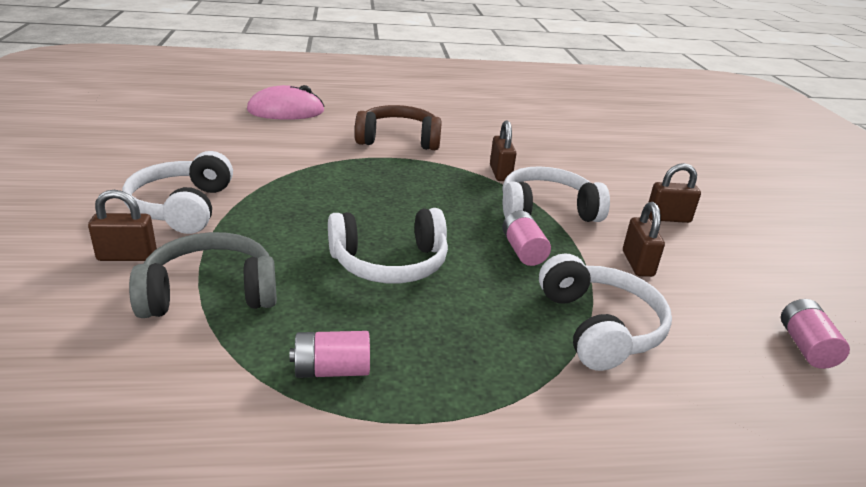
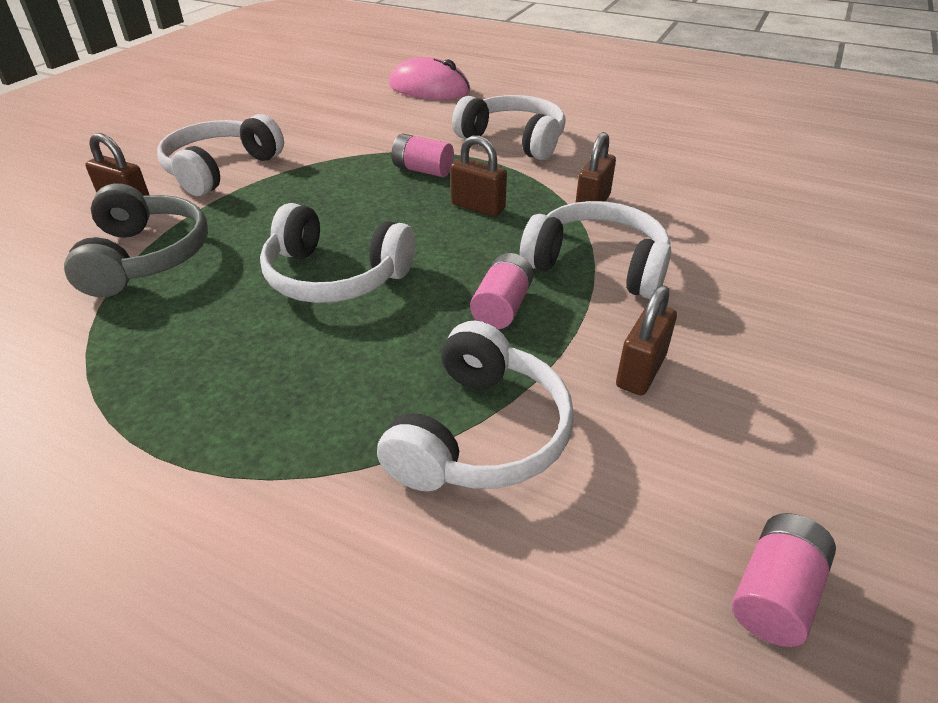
camera: 35 degrees right, 10 degrees up
grey headphones [129,232,277,318] -> grey headphones turned 60 degrees clockwise [64,183,208,297]
pink battery [290,331,370,378] -> pink battery moved to [392,133,454,177]
brown headphones [355,105,442,150] -> white headphones [452,95,566,160]
brown padlock [649,163,701,223] -> brown padlock moved to [451,135,507,217]

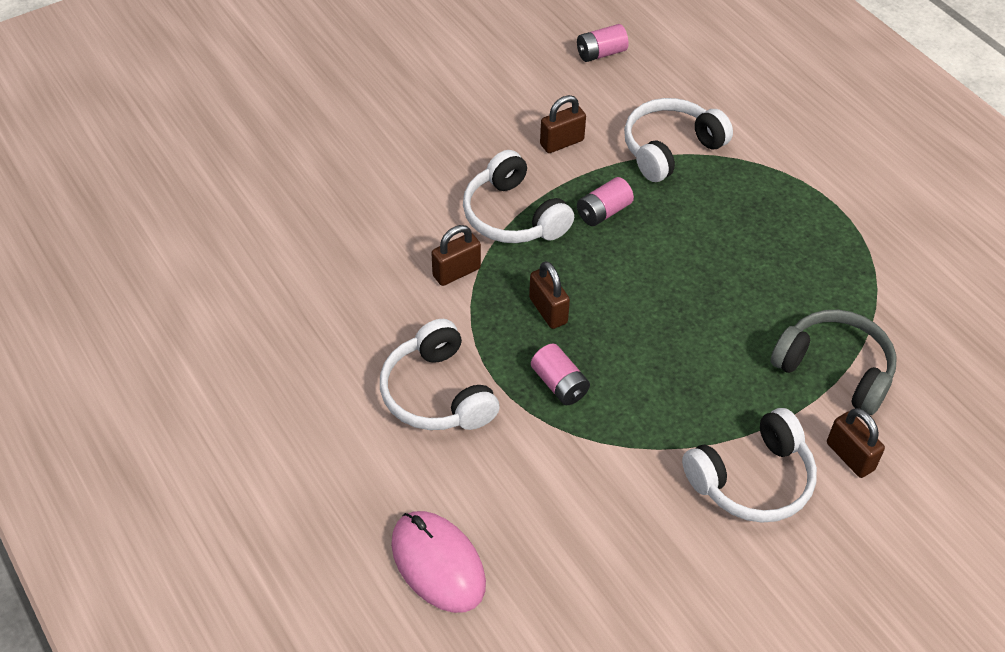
camera: 150 degrees left, 10 degrees up
grey headphones [64,183,208,297] -> grey headphones turned 105 degrees clockwise [771,310,897,415]
white headphones [260,203,415,303] -> none

